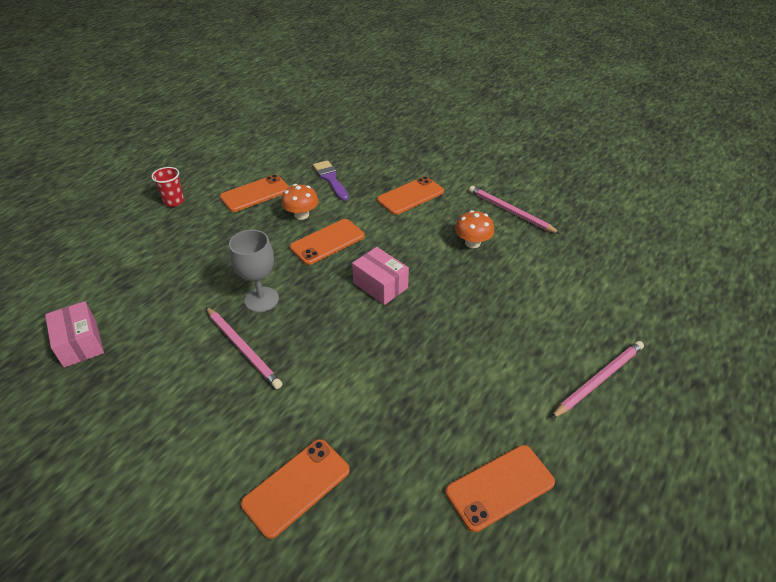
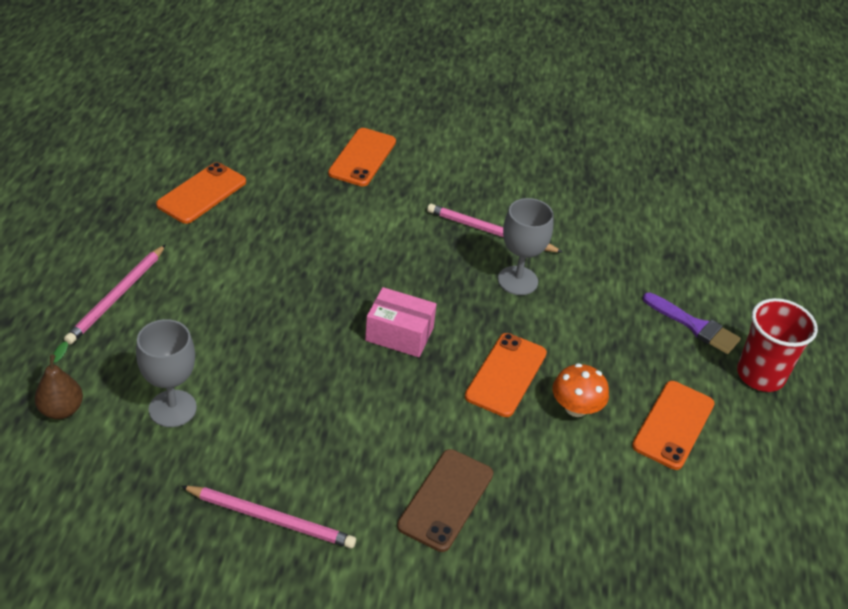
camera: 150 degrees right, 0 degrees up
pink box [45,301,104,368] -> none
red cup [151,167,184,207] -> red cup [737,298,818,392], size x1.59
purple brush [313,160,349,201] -> purple brush moved to [643,293,741,354]
orange phone [377,176,444,215] -> brown phone [397,449,493,552]
orange mushroom [455,210,494,248] -> none
none -> brown pear [34,341,83,419]
none -> grey goblet [136,319,197,427]

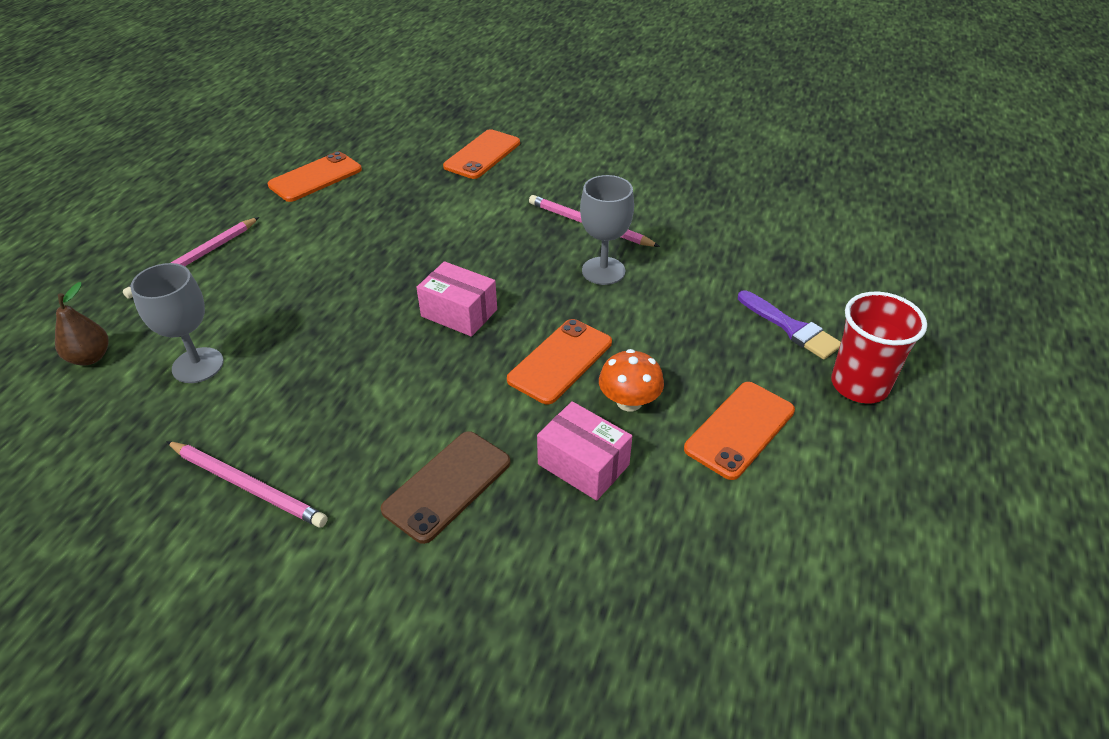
camera: 15 degrees right, 0 degrees up
none -> pink box [537,401,632,501]

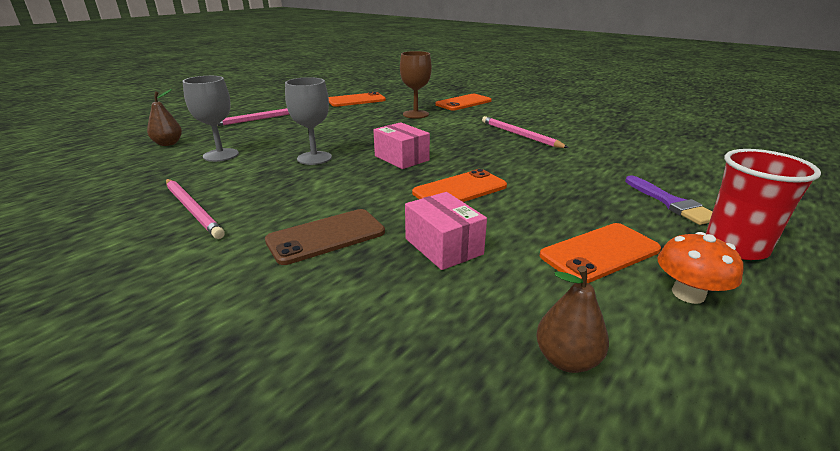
camera: 20 degrees right, 15 degrees down
grey goblet [580,175,634,285] -> grey goblet moved to [285,77,332,165]
orange mushroom [599,349,664,411] -> orange mushroom moved to [657,232,744,304]
none -> brown goblet [400,51,432,119]
none -> brown pear [536,266,609,373]

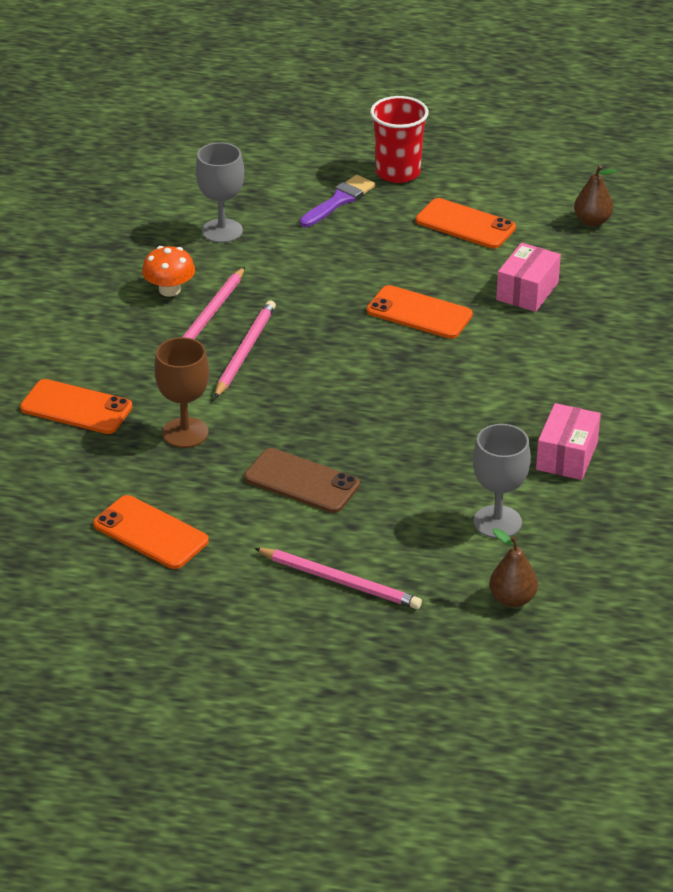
camera: 120 degrees left, 10 degrees up
pink pencil [166,179,225,239] -> pink pencil moved to [215,300,276,398]
brown phone [265,209,385,265] -> brown phone moved to [244,448,360,513]
grey goblet [285,77,332,165] -> grey goblet moved to [196,142,244,243]
pink box [373,122,430,169] -> pink box moved to [536,403,601,480]
orange mushroom [657,232,744,304] -> orange mushroom moved to [142,246,195,297]

